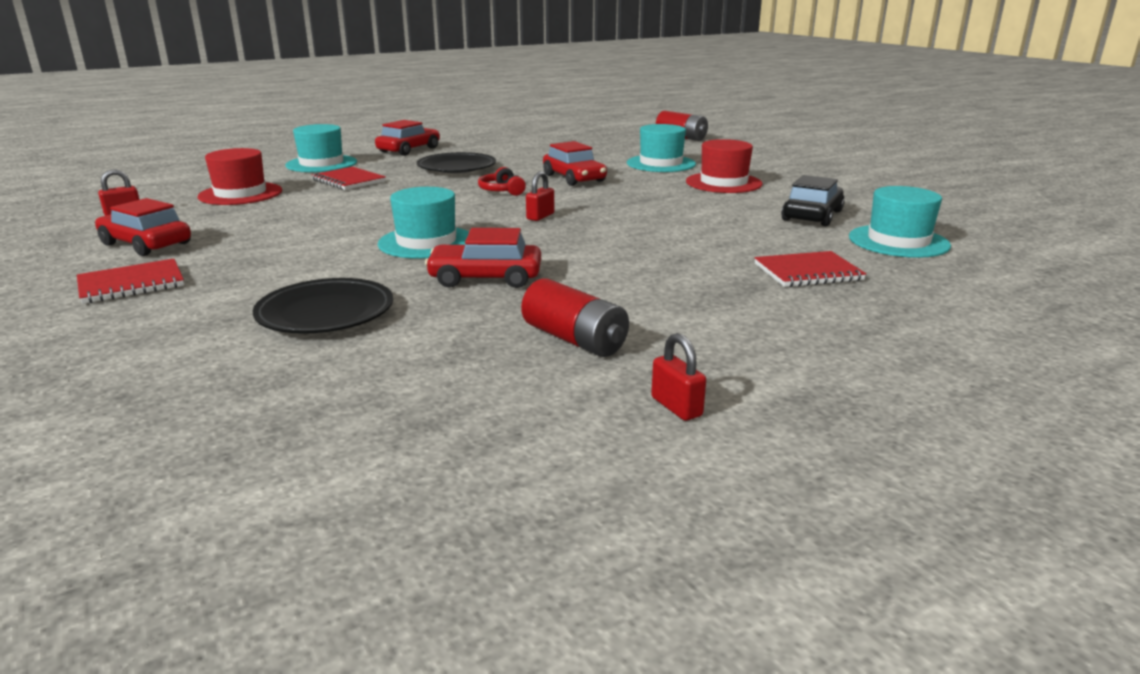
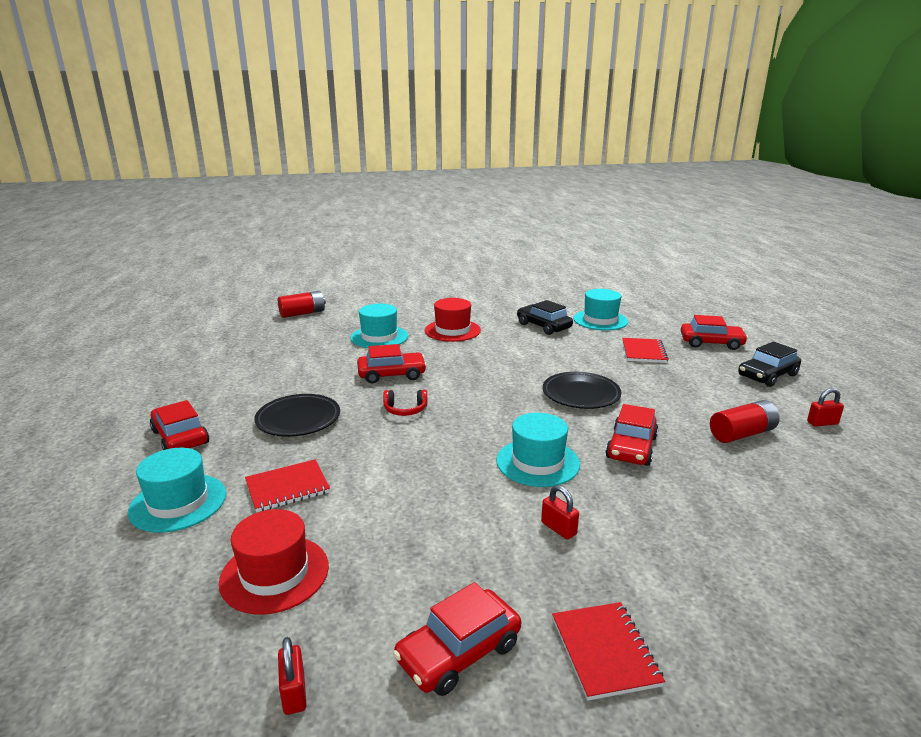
camera: 70 degrees left, 0 degrees up
black plate [253,278,393,334] -> black plate moved to [543,372,621,409]
red padlock [526,171,554,221] -> red padlock moved to [541,485,579,540]
none -> red car [681,315,748,350]
none -> black car [738,342,801,387]

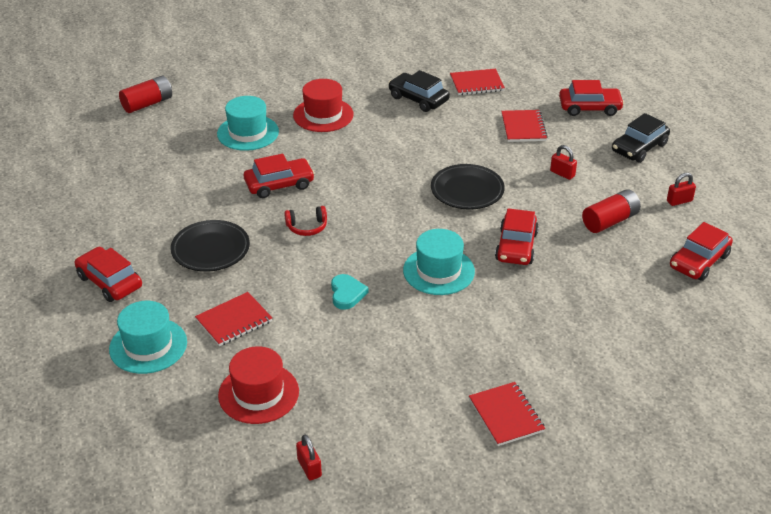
camera: 10 degrees left, 15 degrees up
red car [393,582,521,696] -> red car moved to [670,222,733,281]
red padlock [541,485,579,540] -> red padlock moved to [550,145,577,180]
turquoise hat [573,289,628,331] -> red notebook [450,69,505,95]
none -> turquoise heart [331,274,369,310]

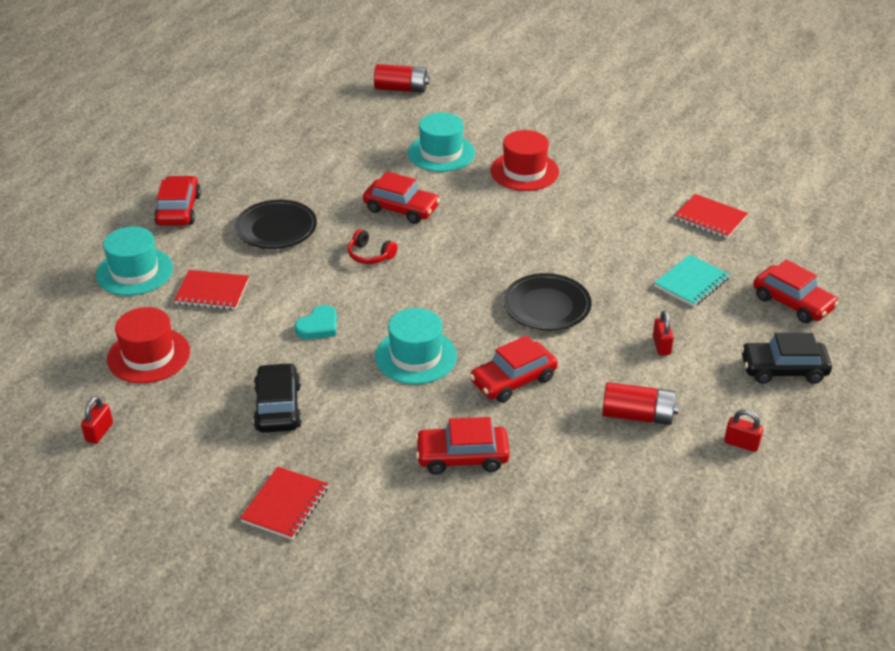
camera: 45 degrees right, 0 degrees up
black car [388,70,450,112] -> black car moved to [253,363,302,433]
red notebook [501,110,548,142] -> turquoise notebook [654,255,730,307]
red car [670,222,733,281] -> red car moved to [415,417,510,474]

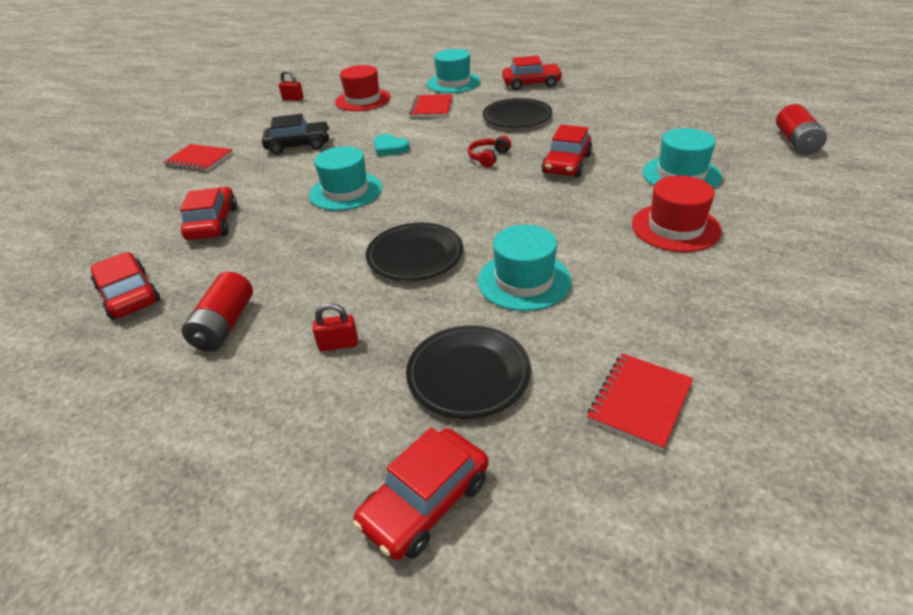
camera: 90 degrees right, 0 degrees up
red car [470,335,558,403] -> red car moved to [91,252,160,320]
turquoise notebook [654,255,730,307] -> black plate [406,325,531,419]
red padlock [724,409,763,452] -> none
black car [741,333,832,384] -> none
none -> turquoise hat [478,225,572,311]

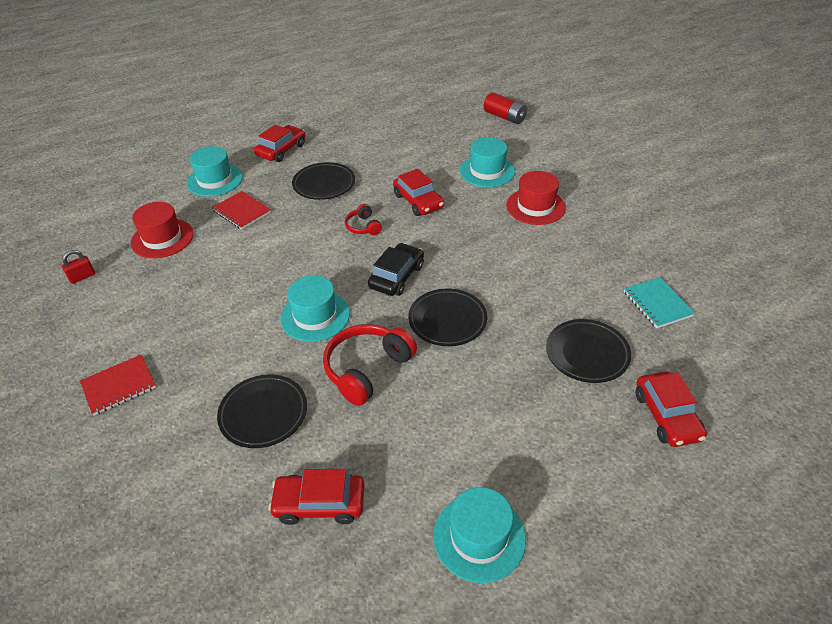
camera: 55 degrees left, 5 degrees up
red car [180,187,237,240] -> black plate [217,374,307,448]
red battery [181,272,253,351] -> none
black car [262,114,330,155] -> black car moved to [368,243,424,296]
red padlock [313,303,358,351] -> none
turquoise heart [374,134,410,156] -> none
turquoise hat [478,225,572,311] -> turquoise hat moved to [433,487,526,583]
red notebook [587,353,693,451] -> turquoise notebook [624,277,695,328]
none -> red headphones [323,324,417,406]

